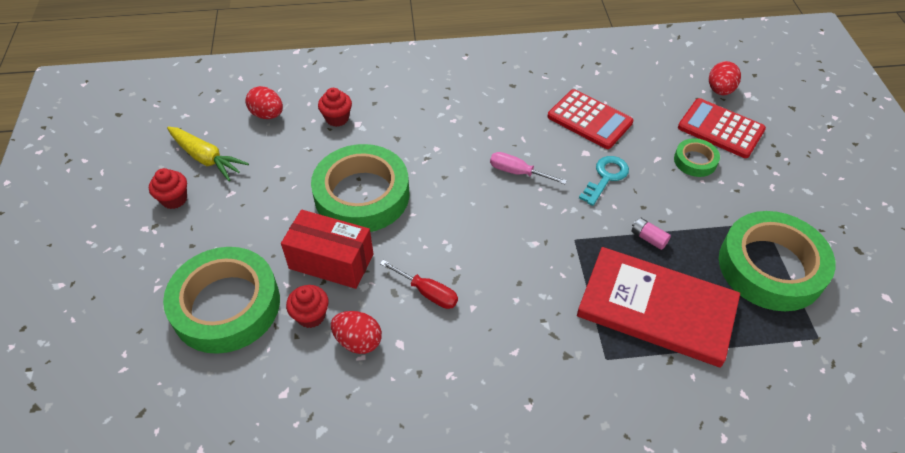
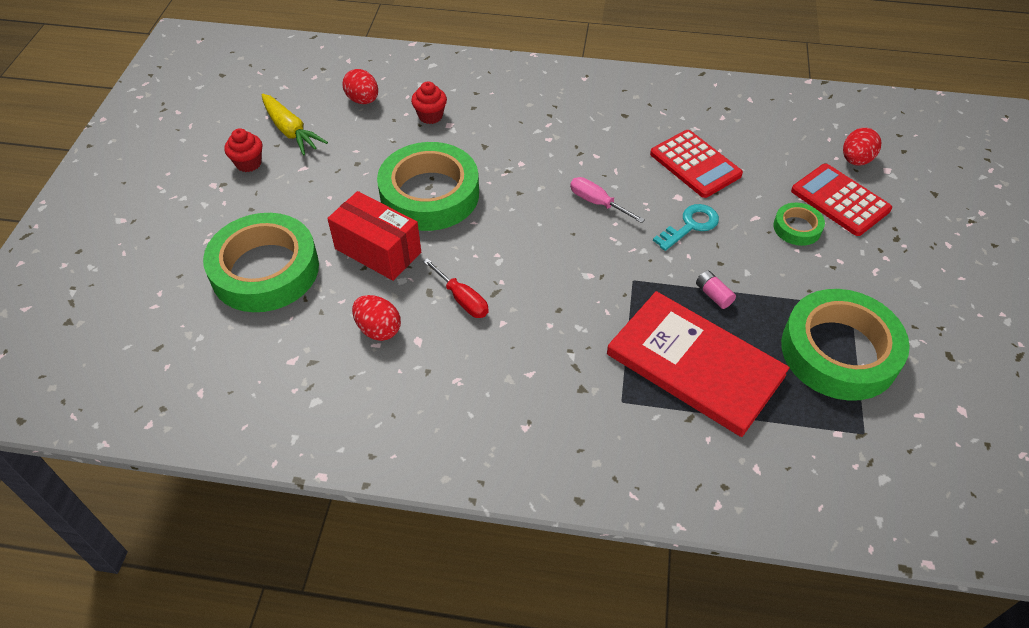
camera: 15 degrees right, 0 degrees up
red cupcake [286,285,329,328] -> none

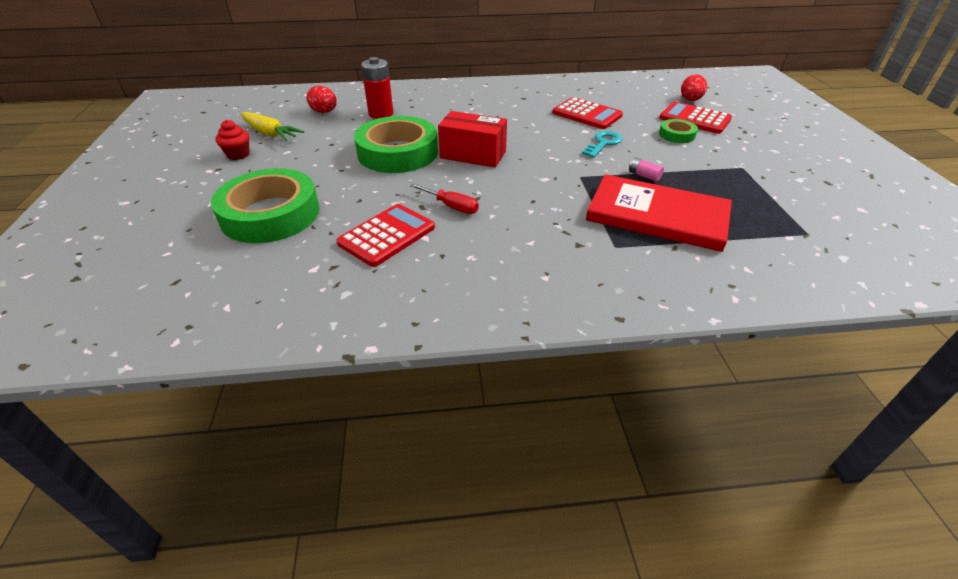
camera: 15 degrees left, 10 degrees down
red box [327,191,421,281] -> red box moved to [438,111,507,168]
red egg [352,295,401,341] -> red calculator [336,204,435,267]
red cupcake [411,81,447,124] -> red battery [361,57,394,119]
pink screwdriver [570,177,645,223] -> none
green tape [781,289,910,401] -> none

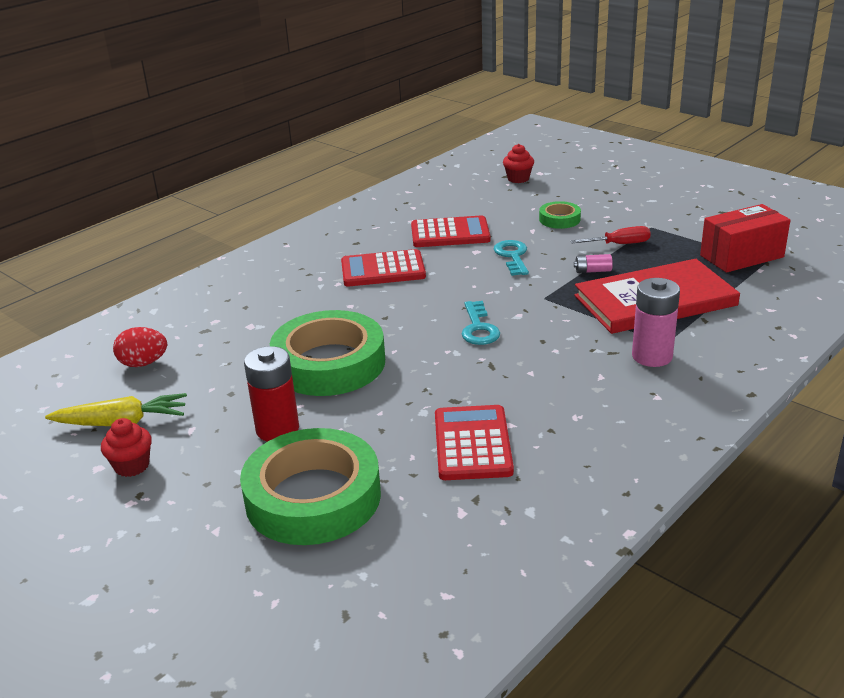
camera: 40 degrees left, 10 degrees down
red battery [361,57,394,119] -> red battery moved to [244,346,299,442]
red screwdriver [410,183,479,214] -> red screwdriver moved to [570,226,651,244]
red box [438,111,507,168] -> red box moved to [700,204,790,273]
red calculator [660,102,732,134] -> red calculator moved to [341,249,426,287]
red egg [681,75,707,101] -> red cupcake [503,144,534,183]
none -> turquoise key [462,301,500,345]
none -> pink battery [632,278,680,367]

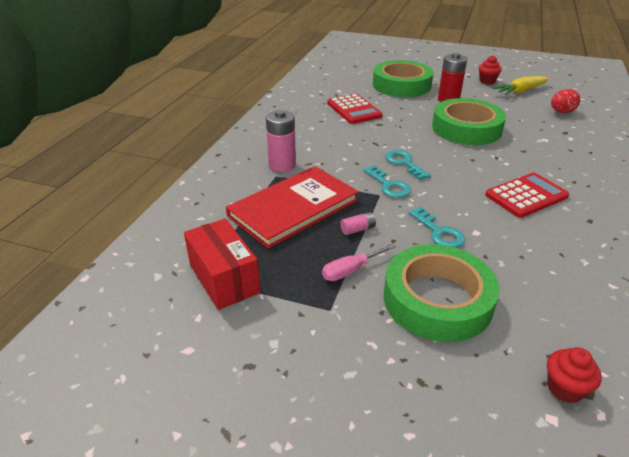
camera: 155 degrees right, 5 degrees up
red calculator [411,215,491,247] -> none
green tape [539,201,581,229] -> green tape [384,244,500,342], size x2.16
red screwdriver [570,226,651,244] -> pink screwdriver [322,244,396,281]
red box [700,204,790,273] -> red box turned 75 degrees counterclockwise [184,218,260,310]
none -> turquoise key [363,165,411,198]

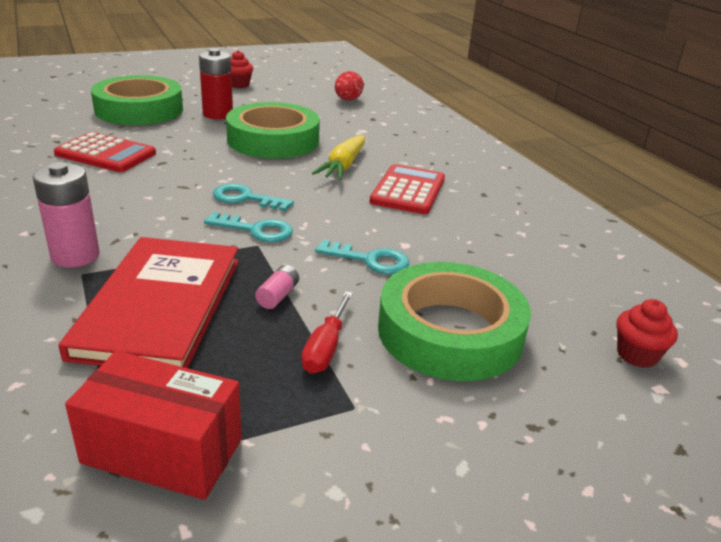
camera: 45 degrees left, 5 degrees down
pink screwdriver [322,244,396,281] -> red screwdriver [301,291,353,373]
yellow carrot [492,76,549,95] -> yellow carrot moved to [312,135,365,180]

